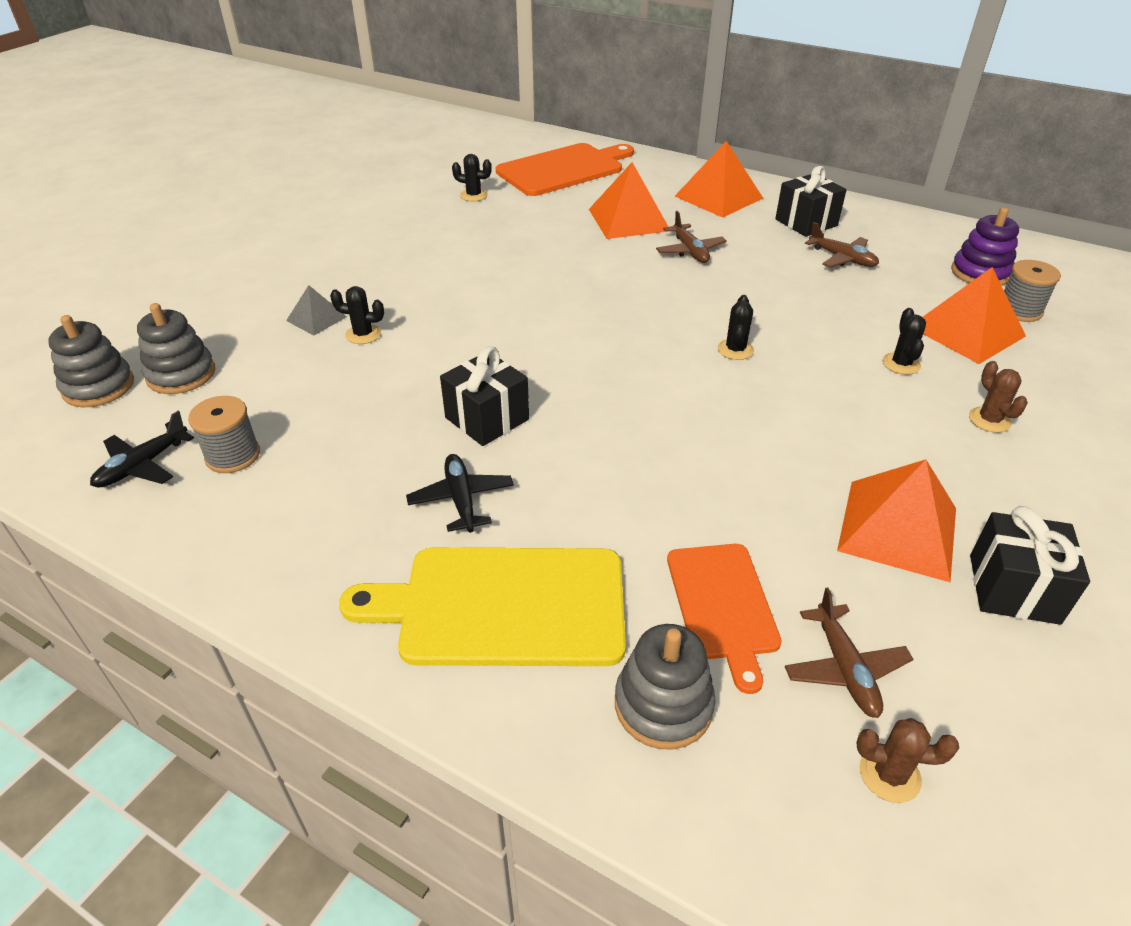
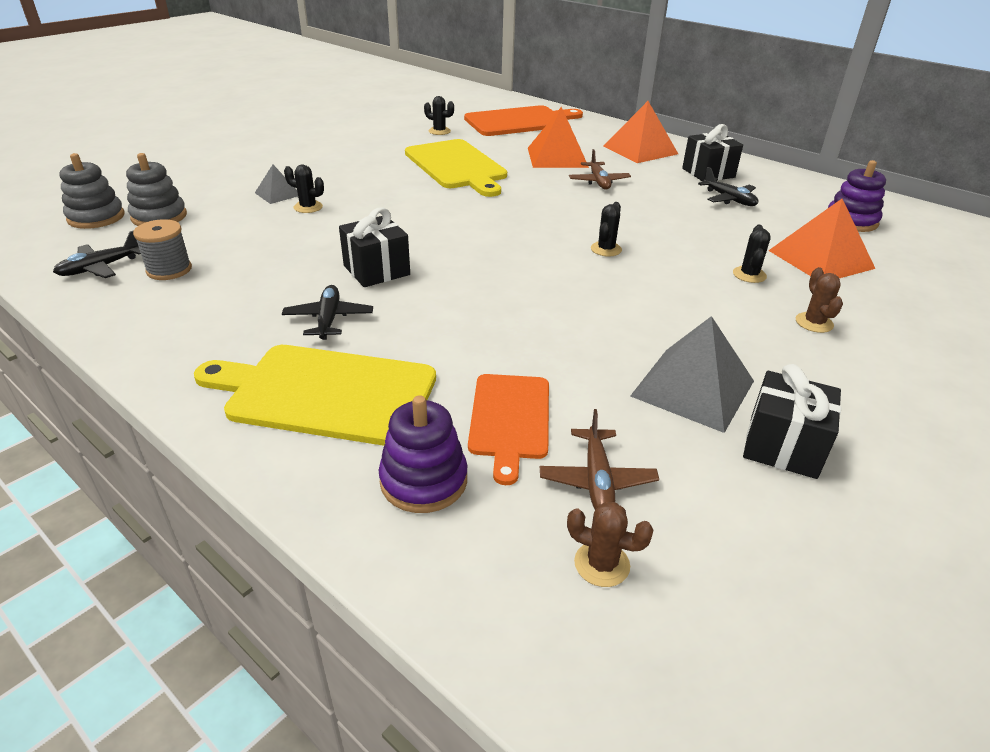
camera: 10 degrees right, 5 degrees down
grey stacking toy [615,624,716,750] -> purple stacking toy [379,395,467,513]
brown plane [805,222,879,268] -> black plane [698,167,758,206]
orange pyramid [837,459,956,582] -> grey pyramid [630,316,754,433]
grey spool [1004,260,1061,322] -> none
none -> yellow cutting board [405,139,507,197]

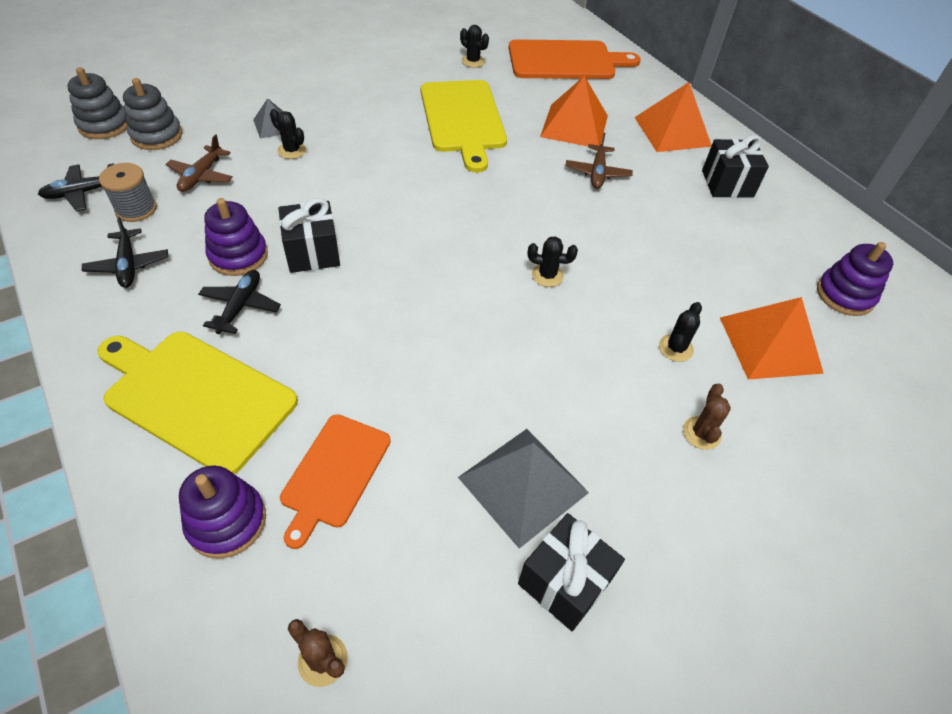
camera: 15 degrees right, 15 degrees up
brown plane [540,409,659,510] -> brown plane moved to [165,134,233,192]
black cactus [591,202,622,256] -> black cactus turned 60 degrees clockwise [527,236,578,287]
black plane [698,167,758,206] -> black plane moved to [82,217,168,288]
none -> purple stacking toy [204,198,268,276]

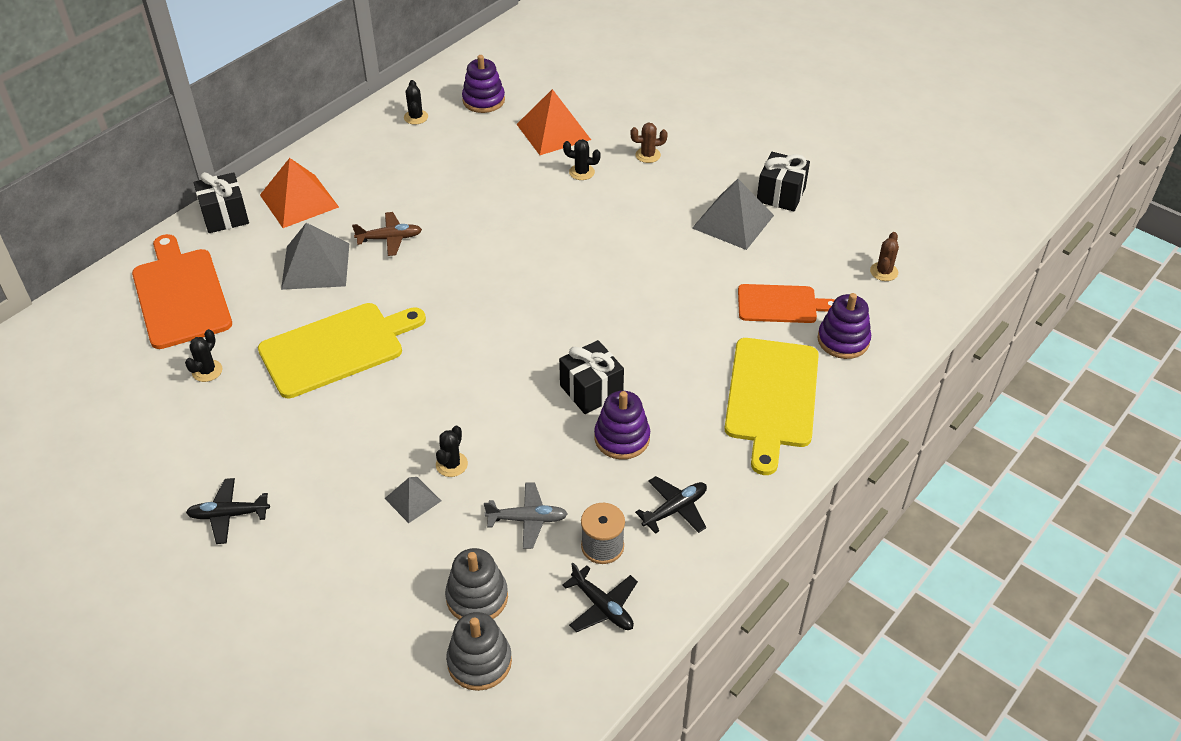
camera: 105 degrees left, 5 degrees down
brown plane [165,134,233,192] -> grey plane [484,483,568,549]
black plane [198,270,281,334] -> black plane moved to [186,478,270,544]
black cactus [527,236,578,287] -> black cactus moved to [404,80,428,125]
orange pyramid [540,76,608,146] -> grey pyramid [281,223,350,290]
black gift [702,135,769,198] -> black gift moved to [194,172,249,233]

